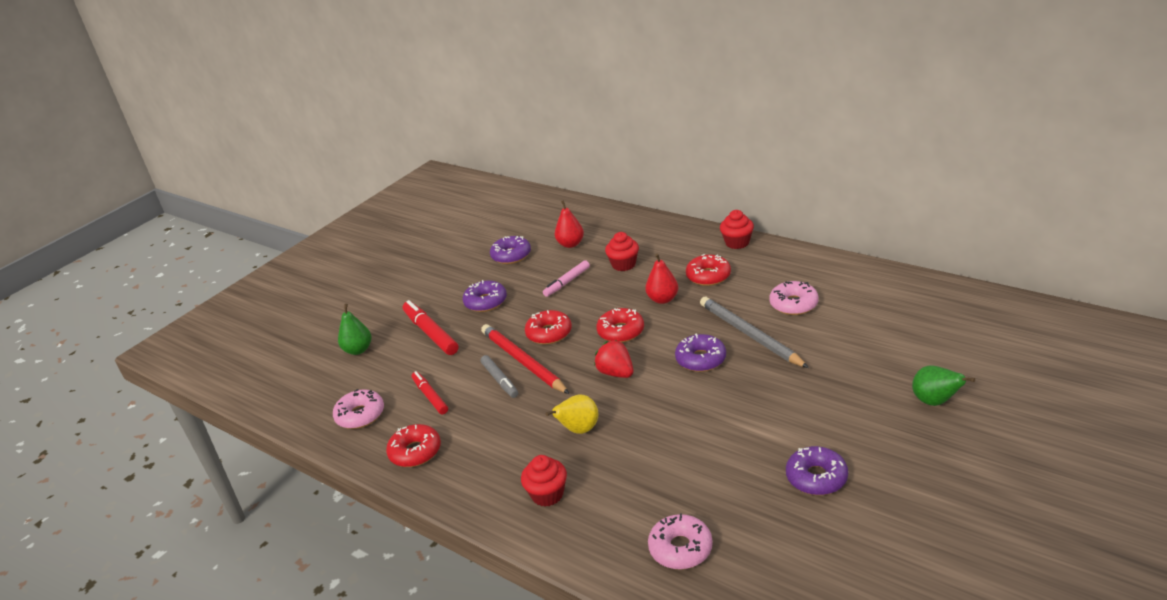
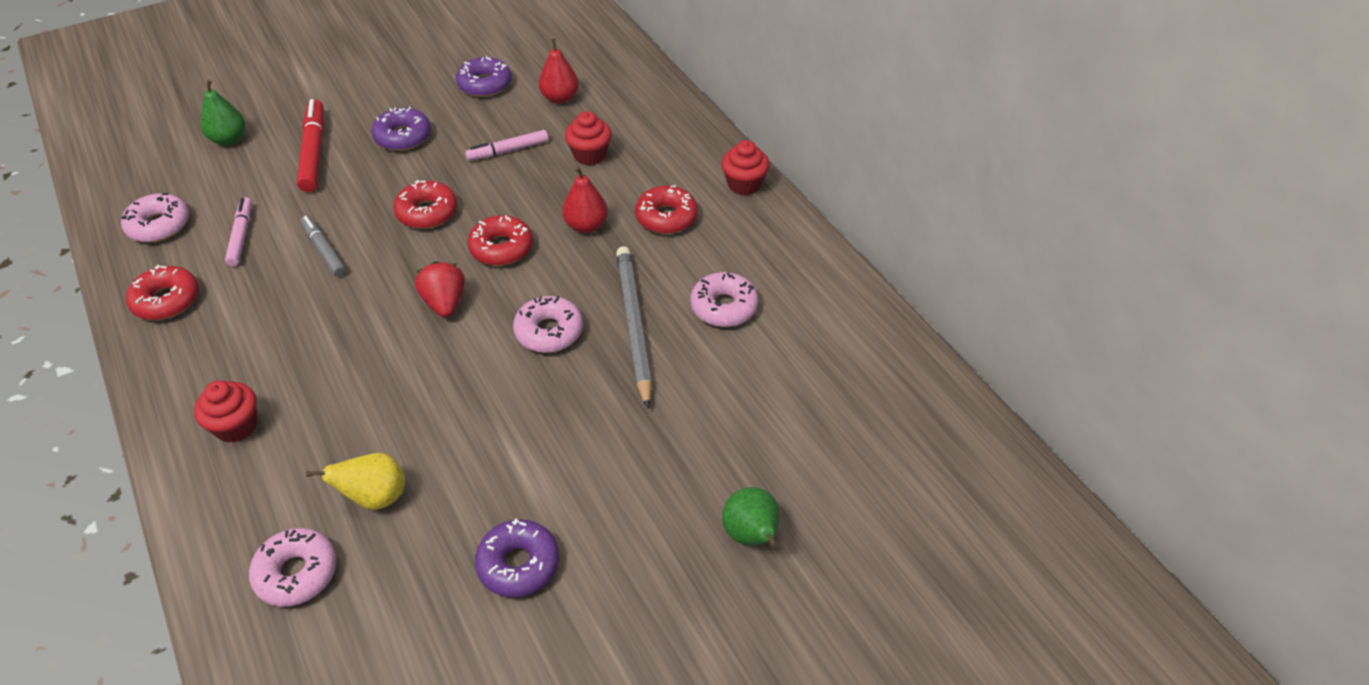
camera: 20 degrees right, 15 degrees up
red marker [412,371,448,414] -> pink marker [225,197,252,266]
grey marker [480,355,518,398] -> grey marker turned 150 degrees clockwise [300,216,346,277]
red pencil [481,324,569,394] -> none
yellow pear [545,395,598,434] -> yellow pear moved to [306,453,405,510]
purple donut [675,334,726,372] -> pink donut [513,296,583,353]

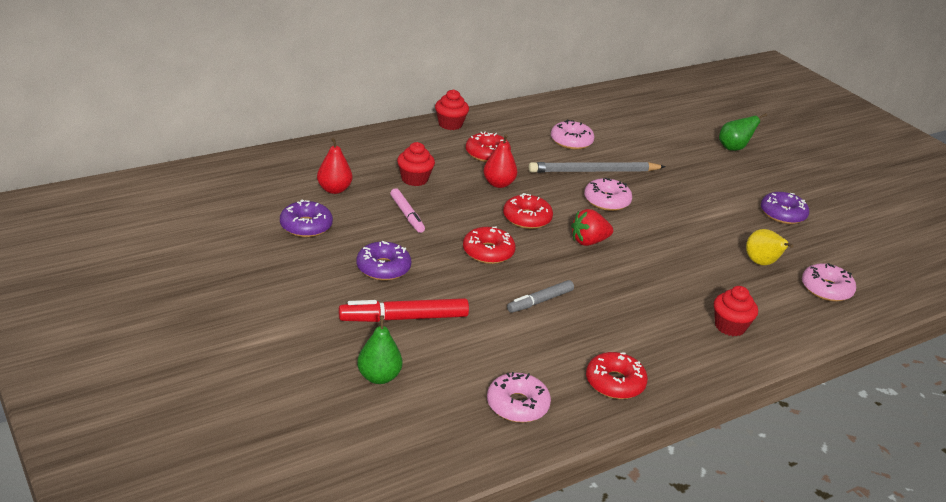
camera: 95 degrees left, 15 degrees down
pink marker [225,197,252,266] -> none

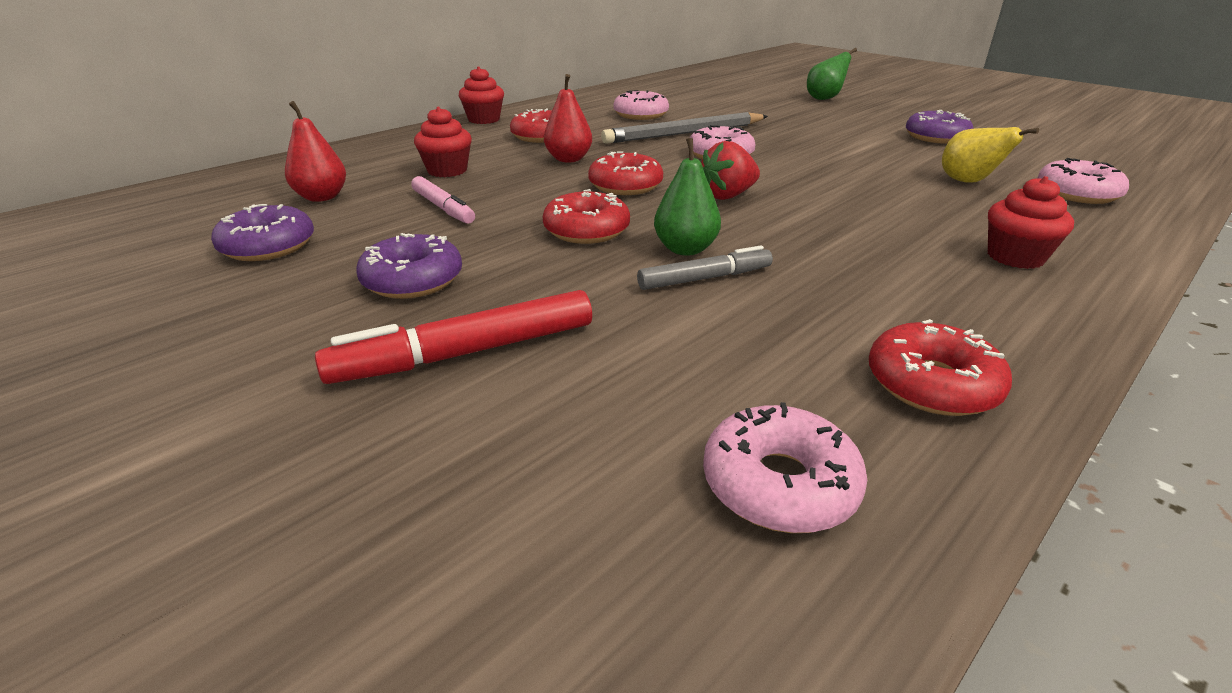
camera: 10 degrees left, 0 degrees up
green pear [357,316,402,384] -> green pear moved to [654,138,721,256]
grey marker [507,280,574,313] -> grey marker turned 150 degrees counterclockwise [637,245,773,290]

